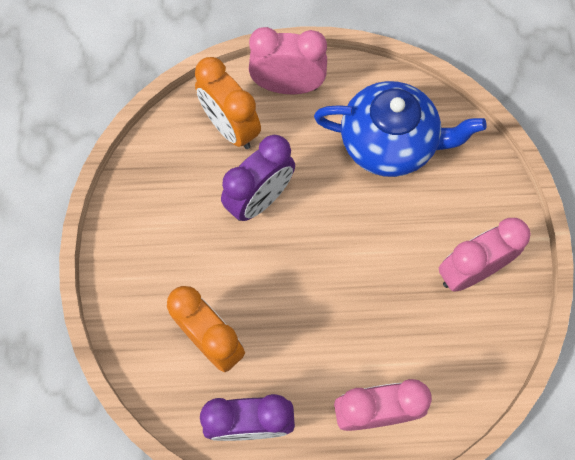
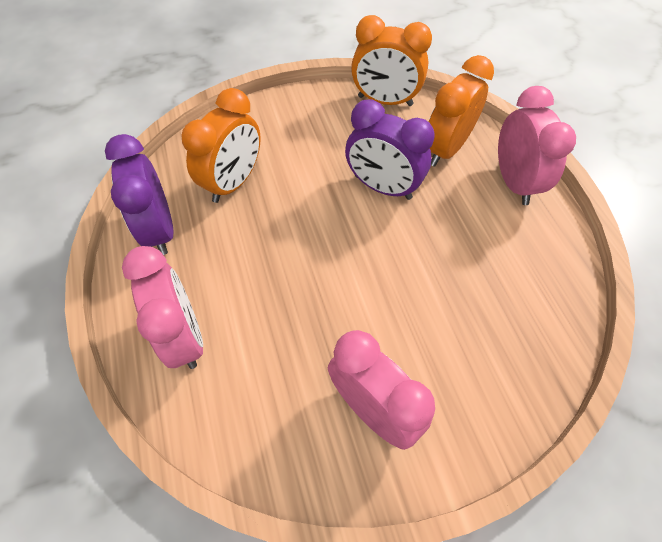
camera: 75 degrees right, 10 degrees down
blue teapot [314,81,487,177] -> none
none -> orange clock [351,15,432,106]

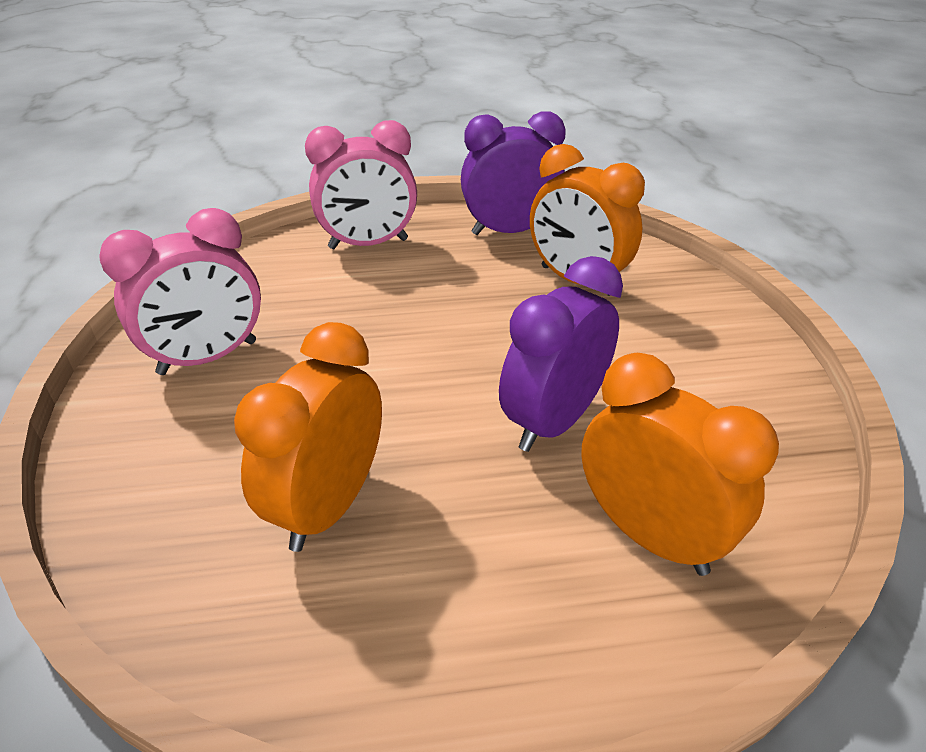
camera: 100 degrees right, 20 degrees down
orange clock [351,15,432,106] -> orange clock moved to [234,322,382,552]
pink clock [498,86,576,205] -> none

